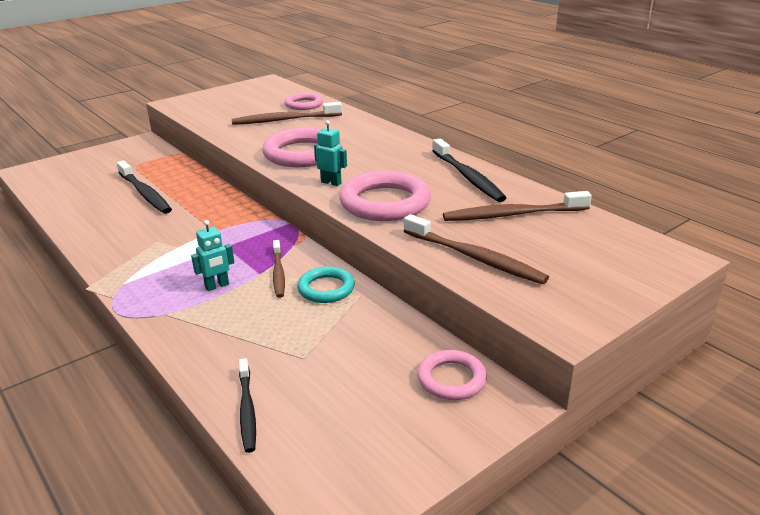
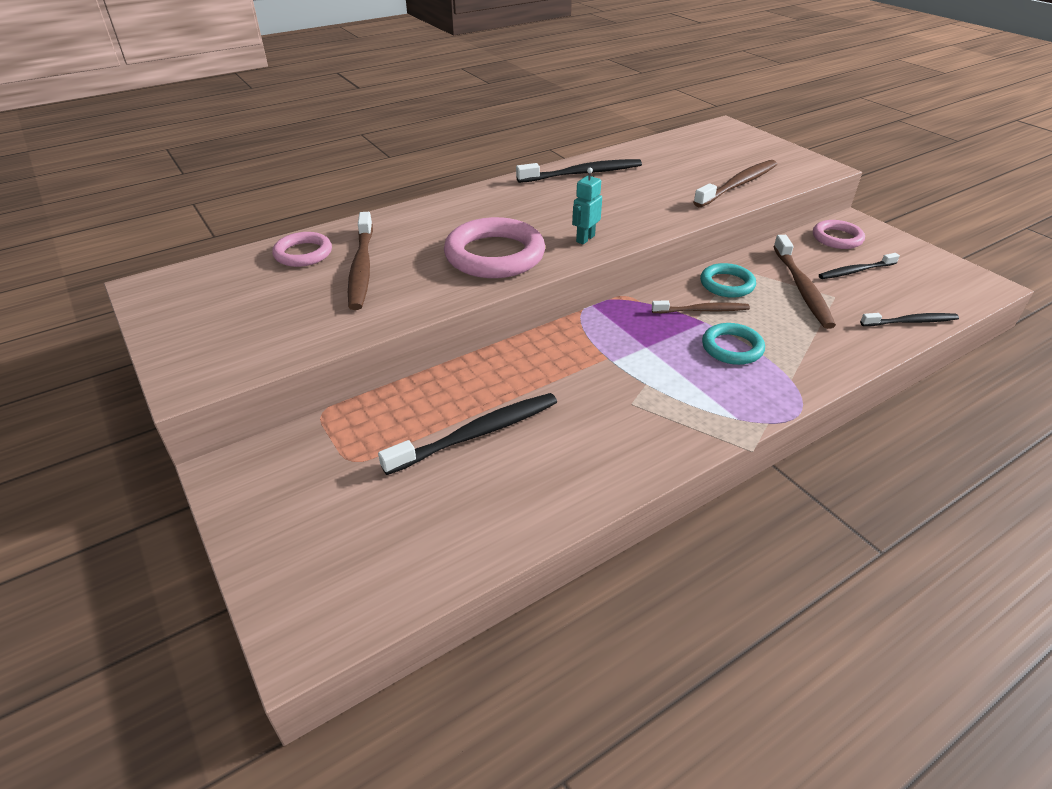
camera: 85 degrees left, 10 degrees up
turquoise robot [191,220,235,291] -> turquoise ring [702,323,765,365]
pink ring [339,171,431,221] -> none
brown toothbrush [443,191,592,221] -> brown toothbrush moved to [773,235,836,329]
none -> black toothbrush [819,253,900,279]

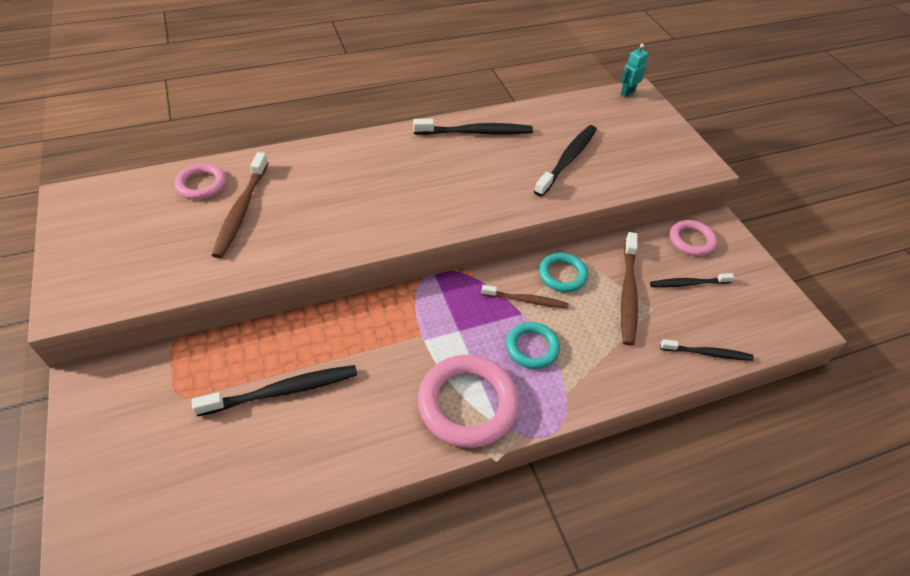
camera: 10 degrees right, 10 degrees up
pink ring [444,217,545,278] -> pink ring moved to [418,355,519,448]
turquoise robot [572,168,602,244] -> turquoise robot moved to [620,44,649,97]
brown toothbrush [693,160,777,207] -> none
none -> black toothbrush [534,125,597,197]

